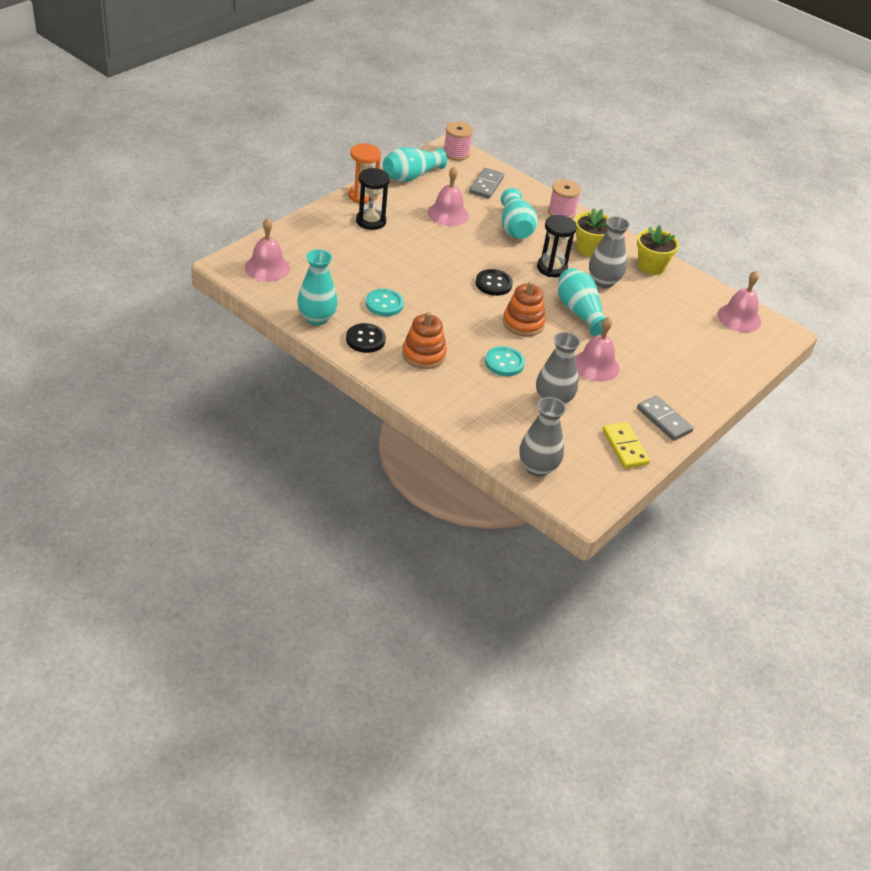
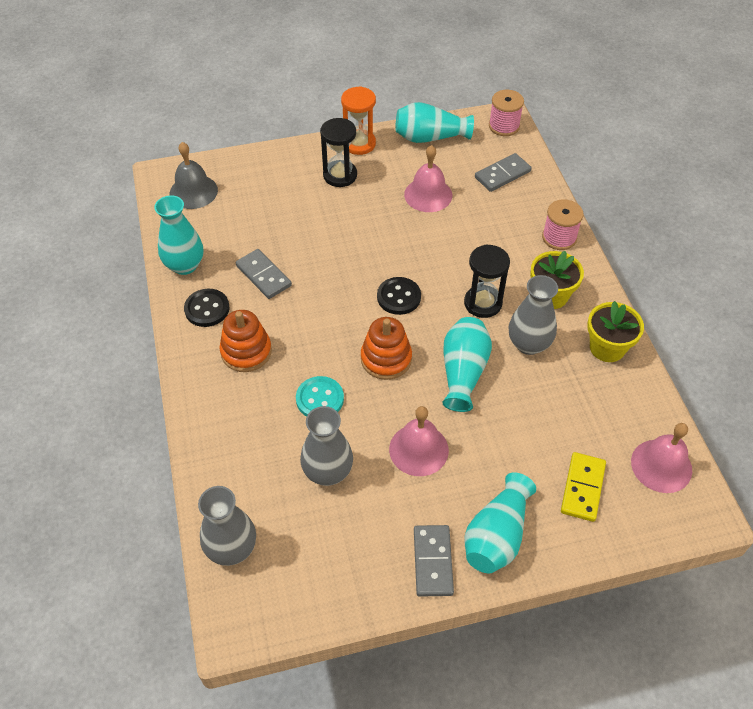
camera: 40 degrees right, 10 degrees up
pink bell [245,218,290,282] -> grey bell [170,142,218,209]
turquoise button [366,289,404,316] -> grey domino [236,249,292,299]
turquoise vase [501,188,538,239] -> turquoise vase moved to [464,472,536,573]
yellow domino [602,422,650,469] -> yellow domino moved to [561,452,606,522]

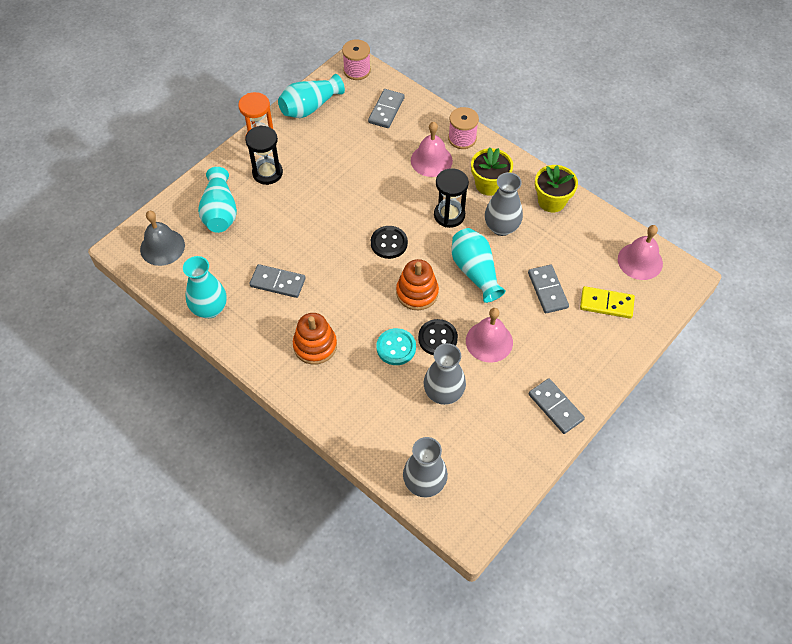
camera: 35 degrees left, 5 degrees up
black button [184,289,230,327] -> black button moved to [418,319,458,355]
pink bell [404,145,452,212] -> pink bell moved to [411,122,453,177]
turquoise vase [464,472,536,573] -> turquoise vase moved to [198,167,237,233]
yellow domino [561,452,606,522] -> yellow domino turned 60 degrees counterclockwise [580,286,635,319]
none -> grey domino [528,265,569,313]

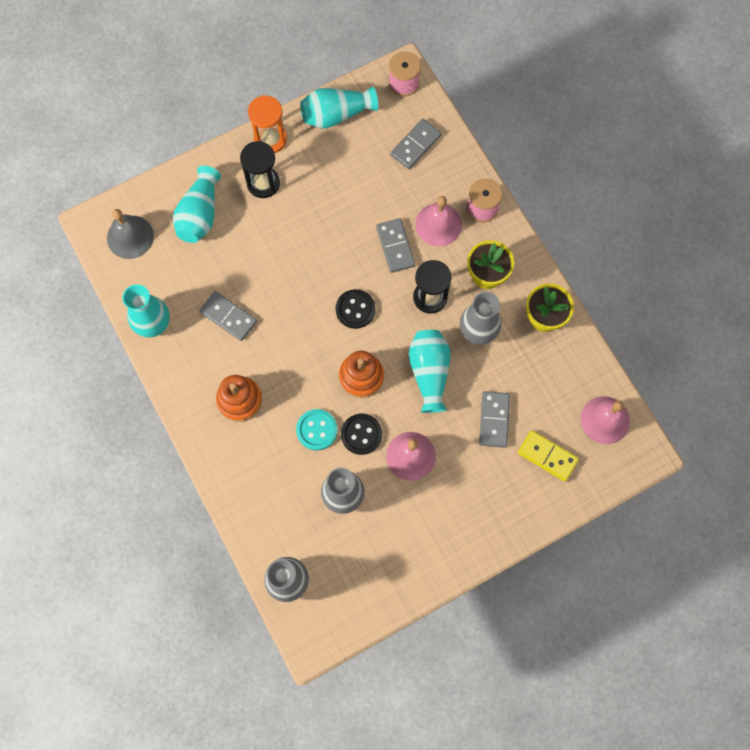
camera: 20 degrees right, 15 degrees up
grey domino [529,378,585,434] -> grey domino moved to [376,218,415,273]

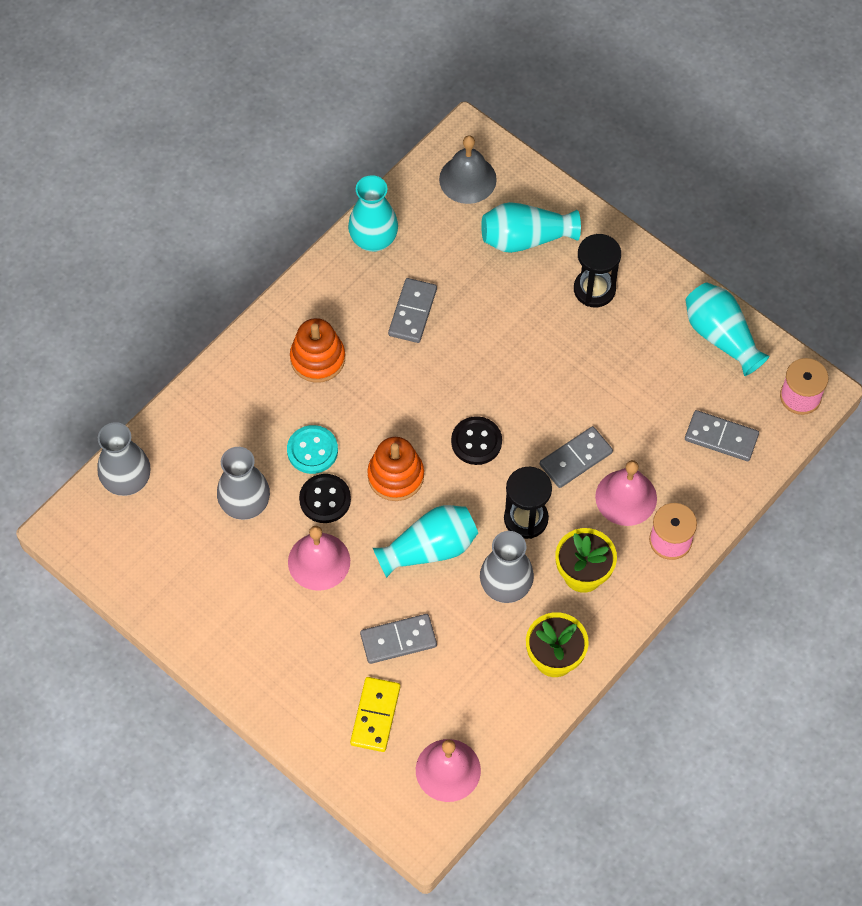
camera: 70 degrees right, 10 degrees down
orange hourglass [248,95,287,153] -> none

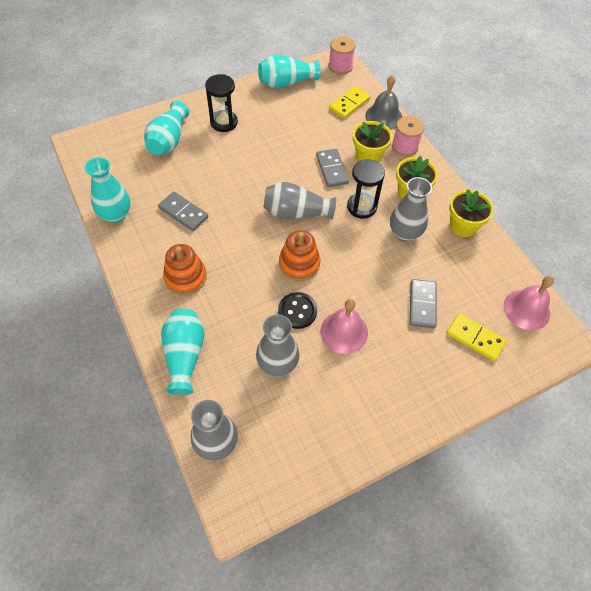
camera: 70 degrees left, 5 degrees down
turquoise button [287,425,338,474] -> none
turquoise vase [373,505,478,578] -> turquoise vase moved to [161,309,205,395]
grey bell [439,135,497,204] -> grey bell moved to [365,75,402,130]
black button [451,416,502,465] -> grey vase [263,182,336,219]
pink bell [595,460,657,526] -> yellow flower pot [353,121,392,163]
grey domino [685,410,759,461] -> yellow domino [329,86,371,119]

